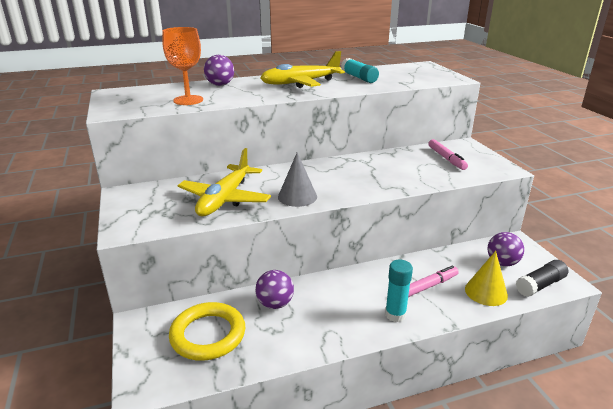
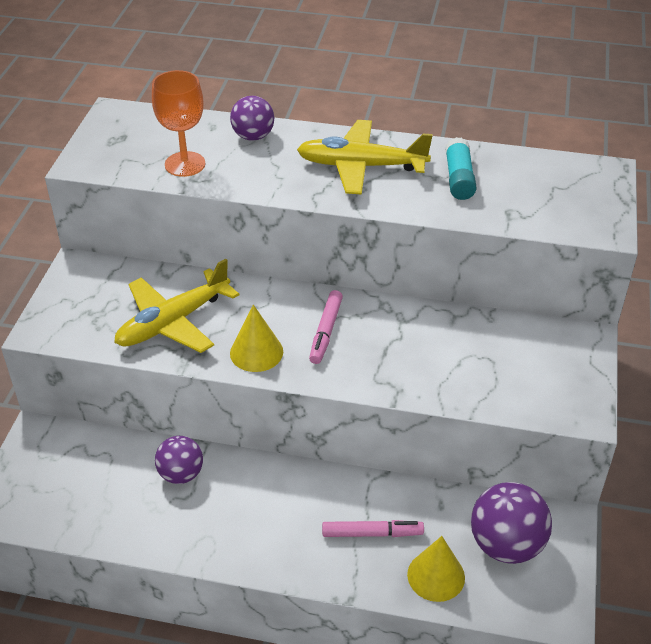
camera: 30 degrees right, 15 degrees up
yellow ring [169,302,245,361] -> none
grey cone [278,152,317,207] -> yellow cone [230,305,283,372]
turquoise glue stick [385,260,413,322] -> none
pink marker [428,139,468,170] -> pink marker moved to [309,290,343,364]
purple ball [487,232,524,266] -> purple ball [471,482,552,564], size x1.55
black glue stick [516,260,568,297] -> none

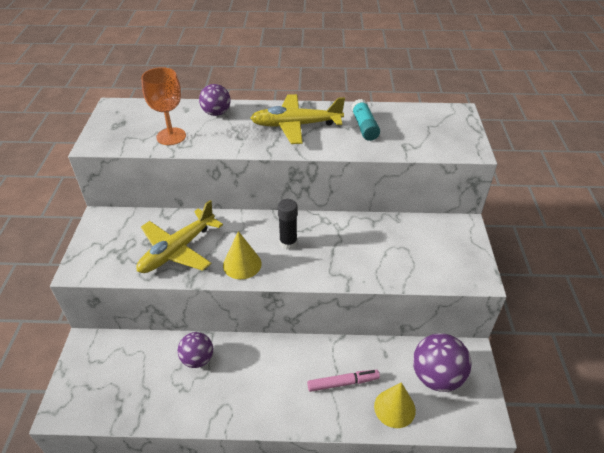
camera: 10 degrees left, 0 degrees up
pink marker [309,290,343,364] -> black glue stick [278,199,297,250]

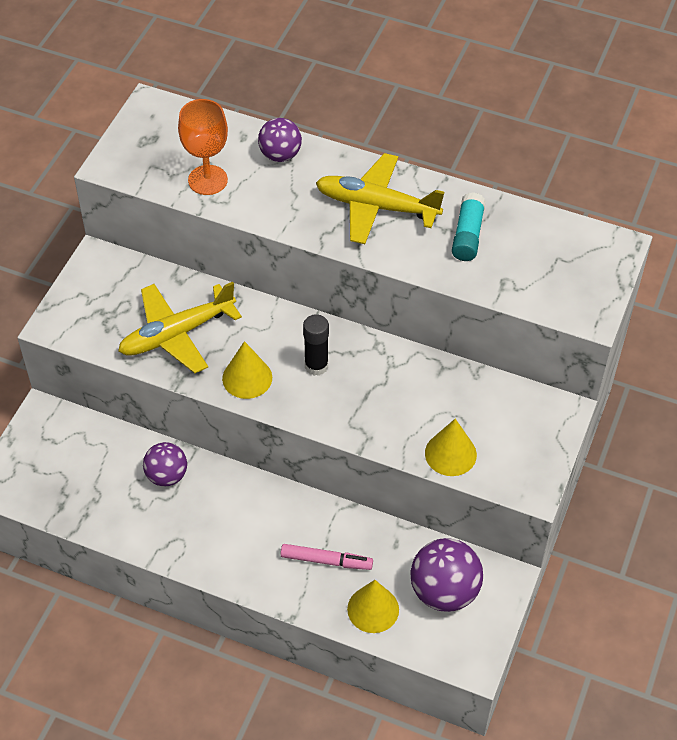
camera: 20 degrees right, 10 degrees up
none -> yellow cone [425,419,477,476]

